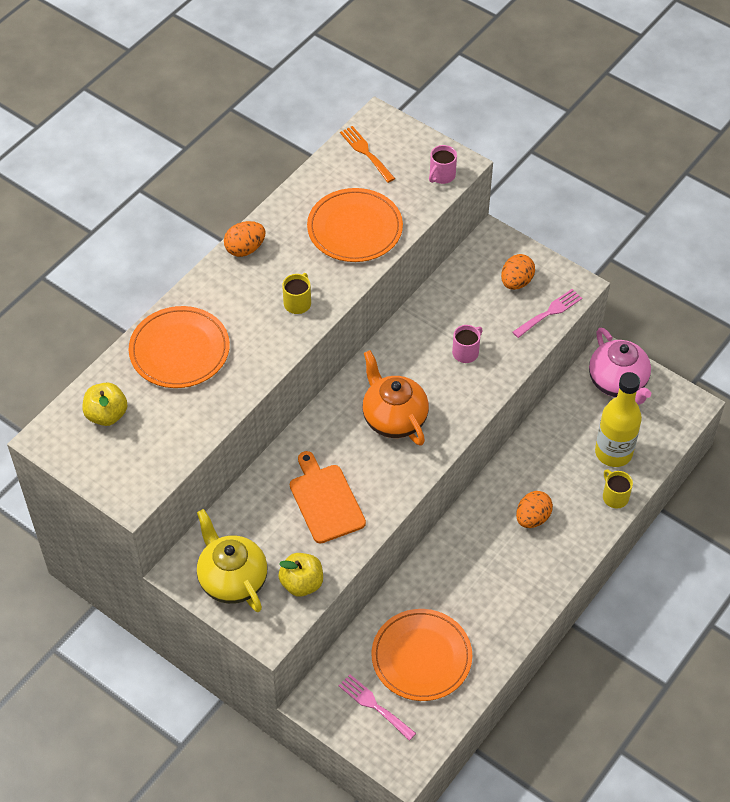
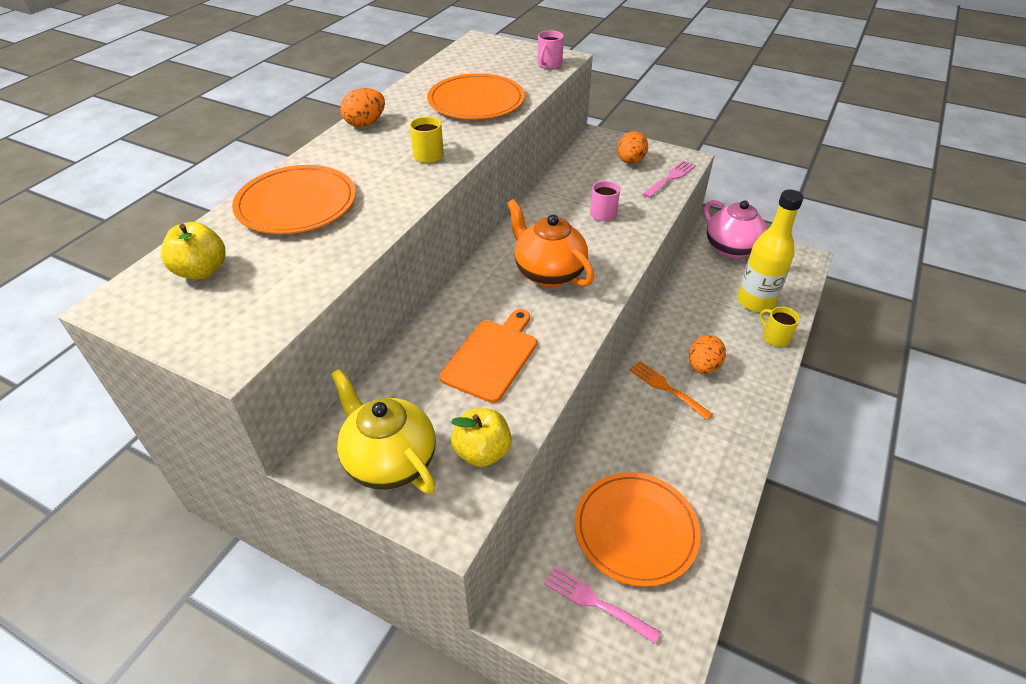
camera: 10 degrees left, 10 degrees down
orange cutting board [290,451,366,544] -> orange cutting board turned 60 degrees clockwise [440,309,537,403]
orange fork [340,126,395,183] -> orange fork moved to [629,361,713,420]

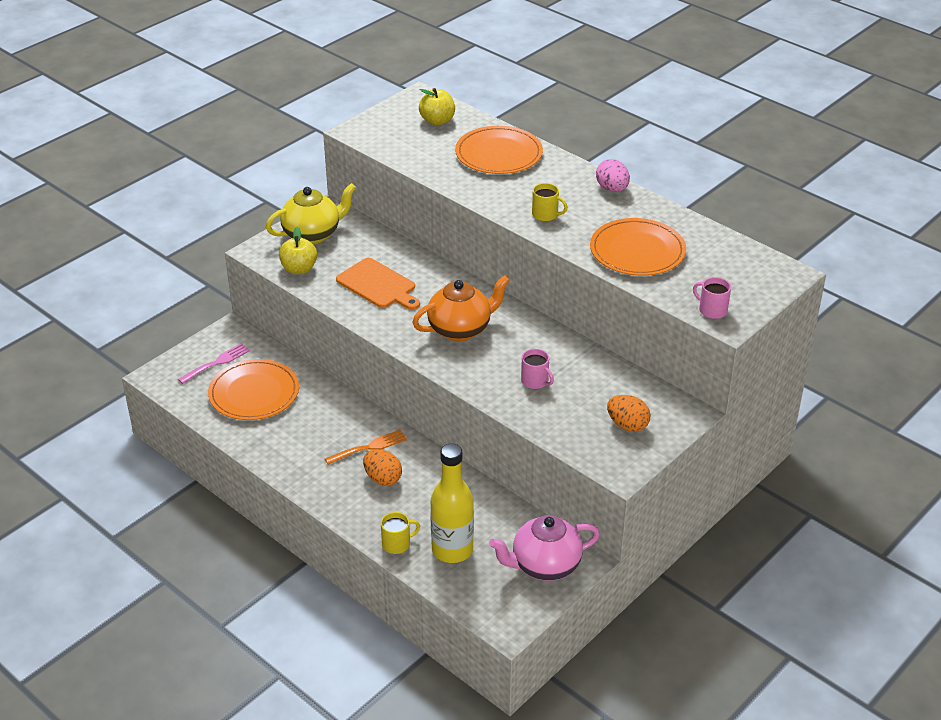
camera: 105 degrees right, 5 degrees down
orange egg [340,88,385,127] -> pink egg [596,159,630,192]
pink fork [642,160,696,198] -> none

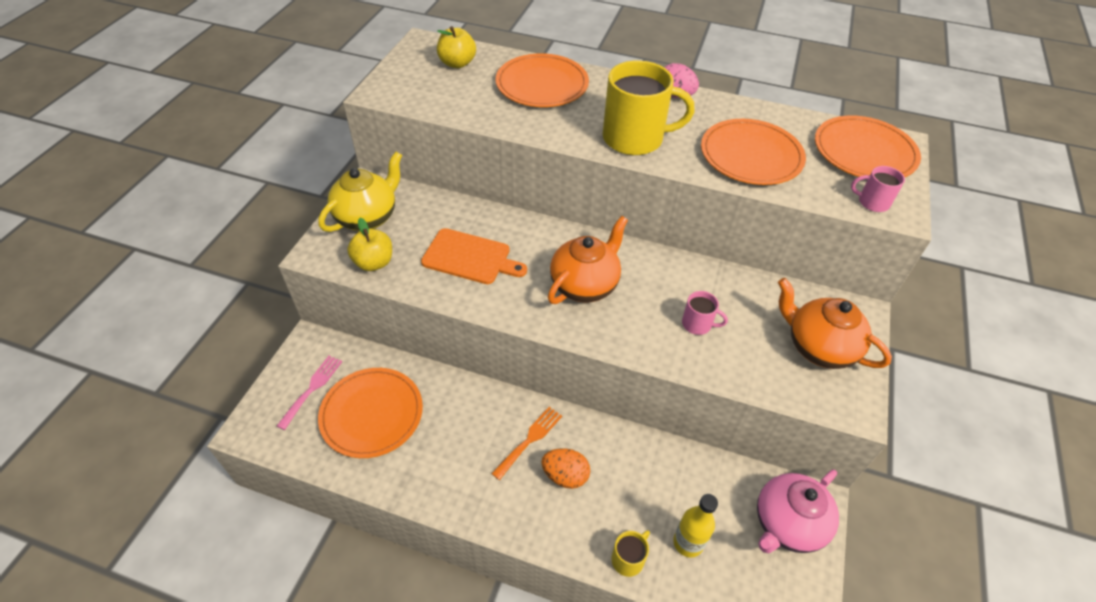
camera: 25 degrees left, 10 degrees up
yellow bottle [430,443,474,563] -> yellow bottle [673,494,718,558], size x0.66
yellow mug [532,183,568,221] -> yellow mug [603,61,695,155], size x2.13
orange egg [607,395,651,432] -> orange teapot [778,278,892,369]
none -> orange plate [815,115,921,177]

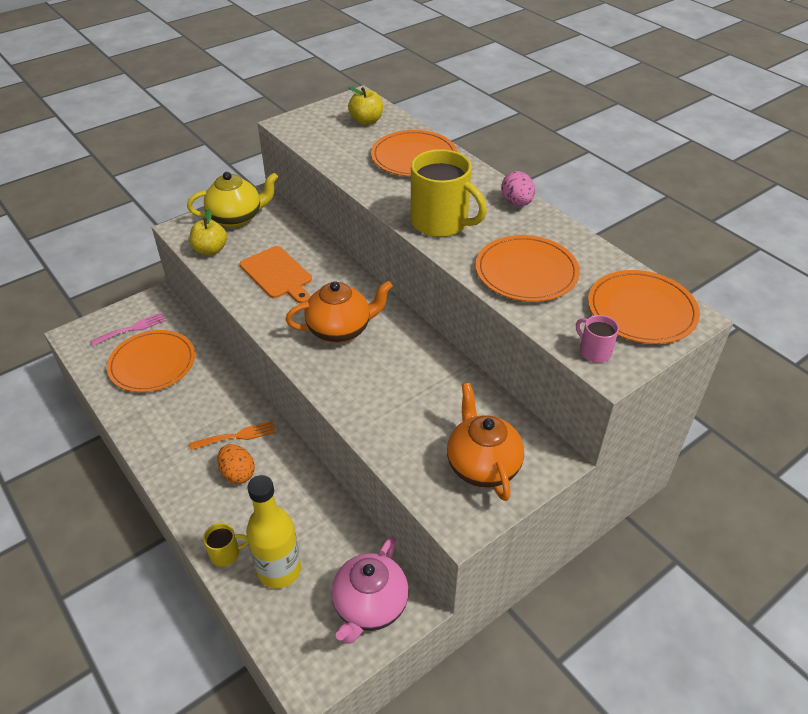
camera: 35 degrees right, 5 degrees down
yellow bottle [673,494,718,558] -> yellow bottle [246,475,301,589], size x1.53
pink mug [682,291,728,335] -> none
pink teapot [757,469,839,553] -> pink teapot turned 60 degrees counterclockwise [332,537,409,644]

